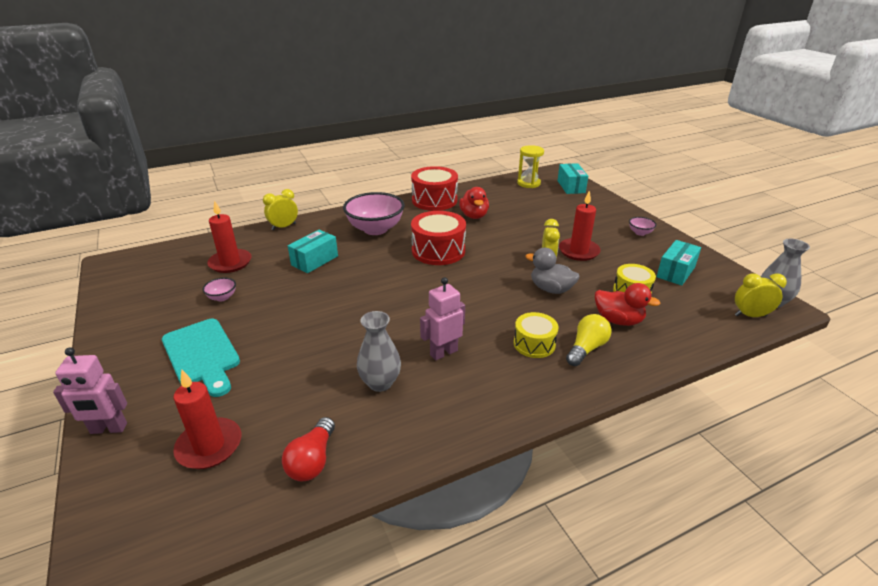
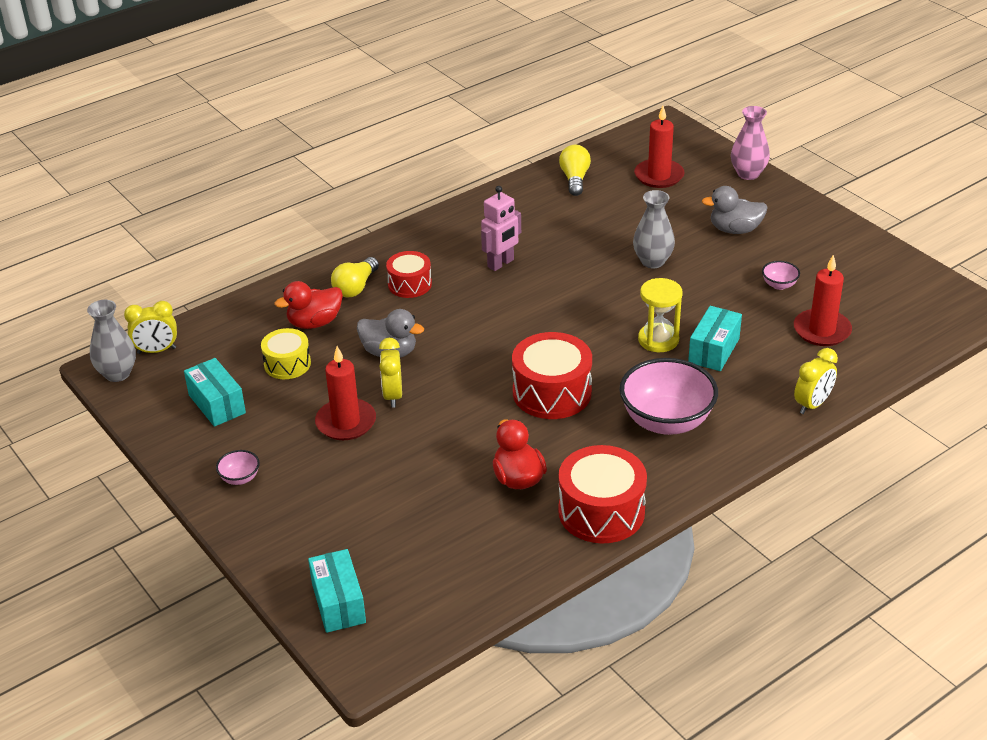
camera: 170 degrees right, 5 degrees up
pink robot [53,347,127,434] -> pink vase [731,106,770,180]
turquoise cutting board [162,319,240,397] -> grey duck [701,186,768,234]
red light bulb [282,417,335,481] -> yellow light bulb [559,145,591,196]
grey vase [357,311,401,392] -> grey vase moved to [633,190,675,268]
yellow drum [514,312,558,358] -> red drum [386,251,432,298]
yellow hourglass [517,145,544,188] -> yellow hourglass moved to [638,278,683,352]
red duck [595,283,661,326] -> red duck turned 45 degrees counterclockwise [274,281,343,329]
turquoise box [657,240,701,286] -> turquoise box turned 60 degrees counterclockwise [184,358,246,427]

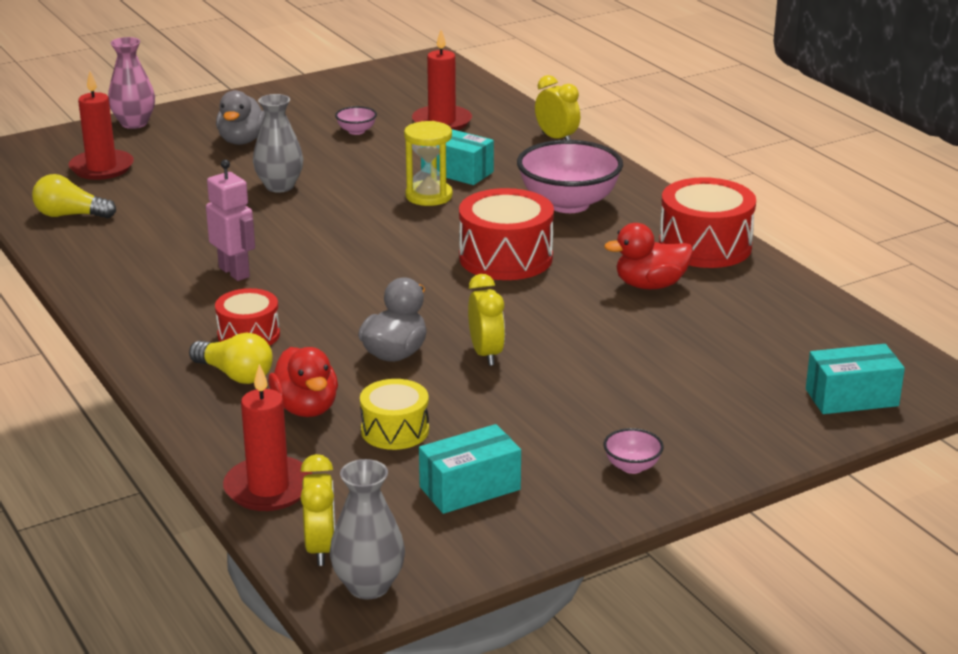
camera: 85 degrees left, 10 degrees down
red candle [315,346,376,440] -> red candle moved to [223,364,312,511]
yellow clock [379,338,402,408] -> yellow clock turned 105 degrees counterclockwise [468,274,505,366]

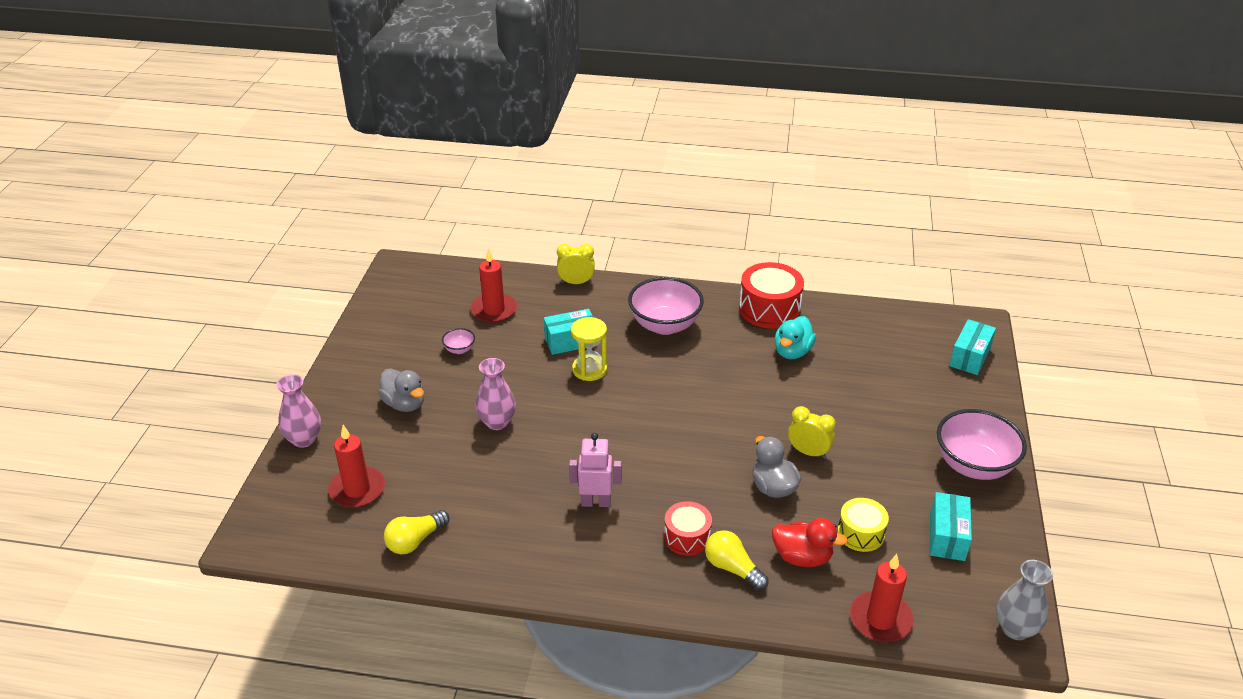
camera: 50 degrees left, 10 degrees up
yellow light bulb [189,333,273,384] -> yellow light bulb turned 120 degrees counterclockwise [705,530,769,590]
grey vase [253,94,303,193] -> pink vase [475,358,516,430]
yellow clock [300,454,335,566] -> none
red drum [459,188,554,280] -> none
red duck [604,223,693,289] -> turquoise duck [775,316,816,359]
pink bowl [604,428,664,474] -> pink bowl [937,409,1027,480], size x2.31

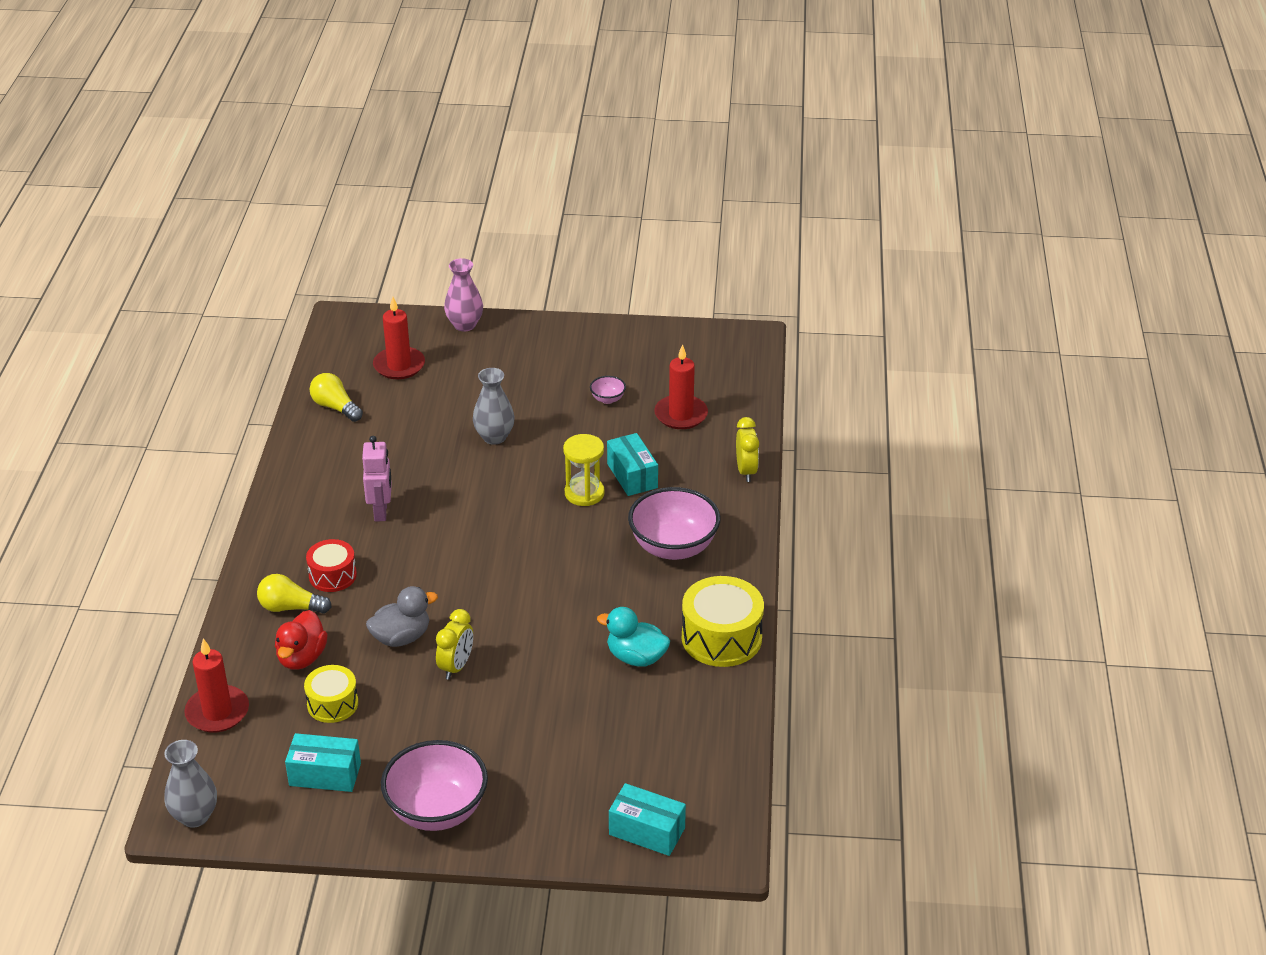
camera: 85 degrees right, 0 degrees up
grey duck [378,369,424,412] -> none
pink vase [475,358,516,430] -> grey vase [473,368,515,445]
yellow light bulb [705,530,769,590] -> yellow light bulb turned 120 degrees counterclockwise [257,574,332,614]
red drum [739,262,804,329] -> yellow drum [682,576,764,667]

